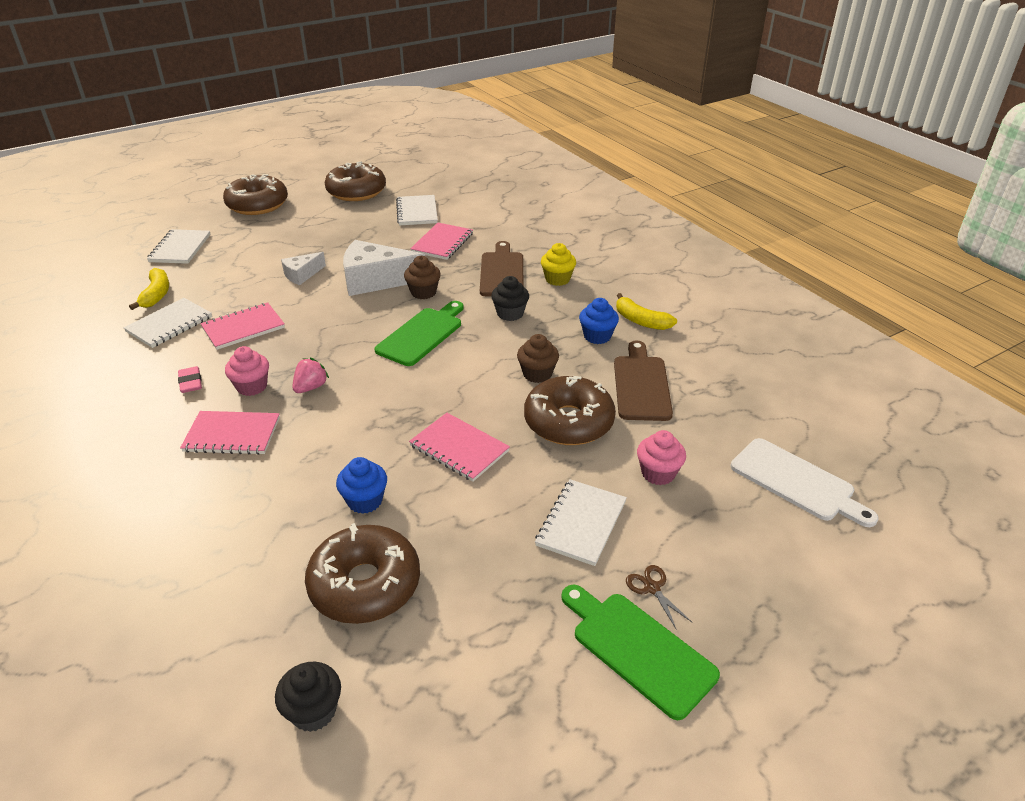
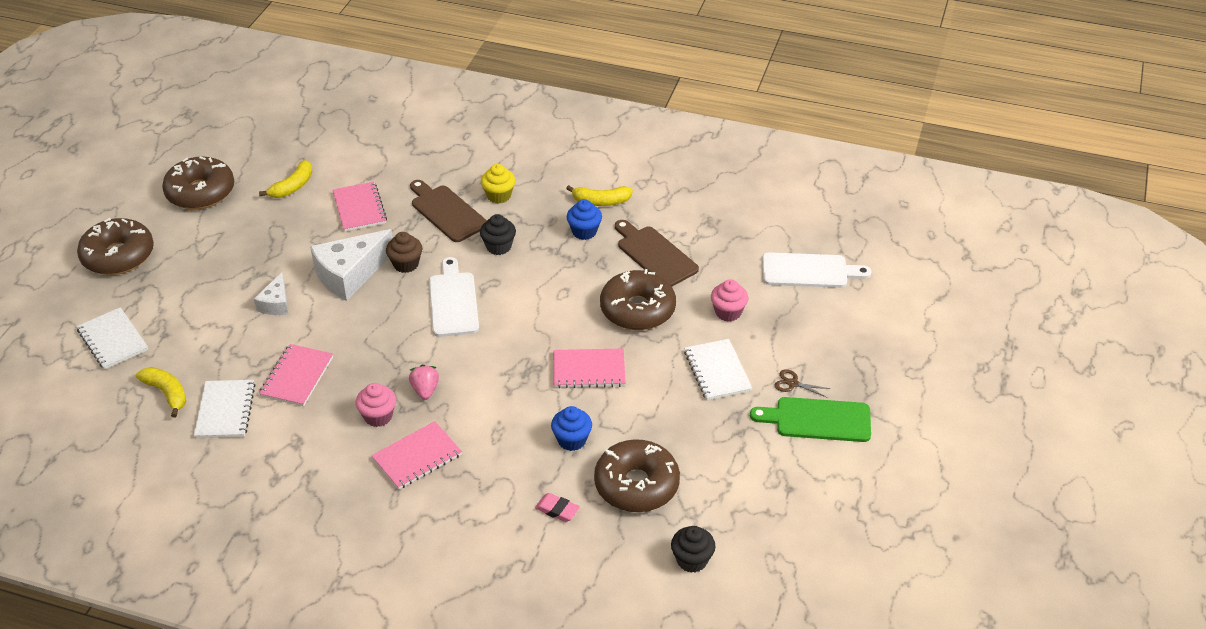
camera: 40 degrees left, 5 degrees up
pink eraser [178,366,202,393] -> pink eraser moved to [535,493,580,522]
green cutting board [375,301,464,366] -> white cutting board [429,257,479,337]
white notebook [396,195,438,225] -> yellow banana [259,160,312,198]
brown cupcake [517,334,559,383] -> none

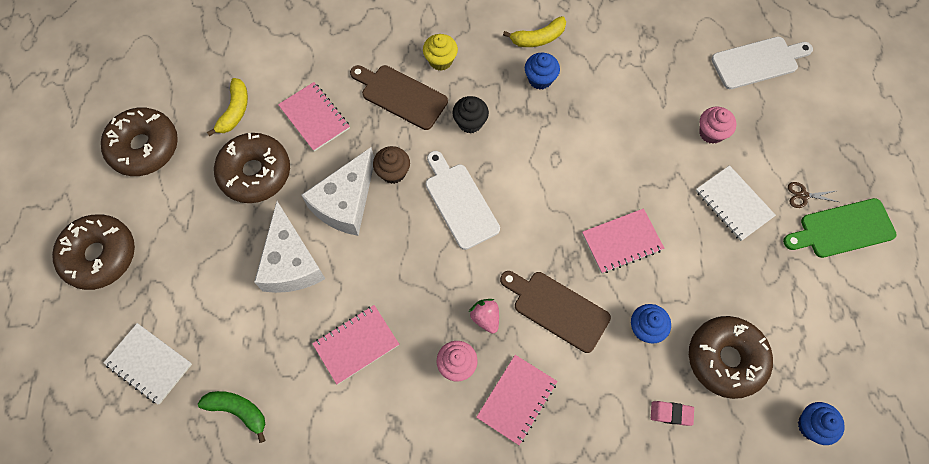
camera: 20 degrees left, 25 degrees up
yellow banana [136,367,186,418] -> green banana [198,391,266,443]
white notebook [194,380,255,438] -> none
white cheese [254,272,288,315] -> white cheese [254,201,325,293], size x1.86
pink notebook [259,344,333,407] -> pink notebook turned 60 degrees clockwise [312,305,399,385]
brown donut [600,269,676,330] -> brown donut moved to [214,133,290,203]
brown cutting board [615,220,699,286] -> brown cutting board moved to [500,271,611,353]
black cupcake [671,526,715,573] -> blue cupcake [798,402,845,445]

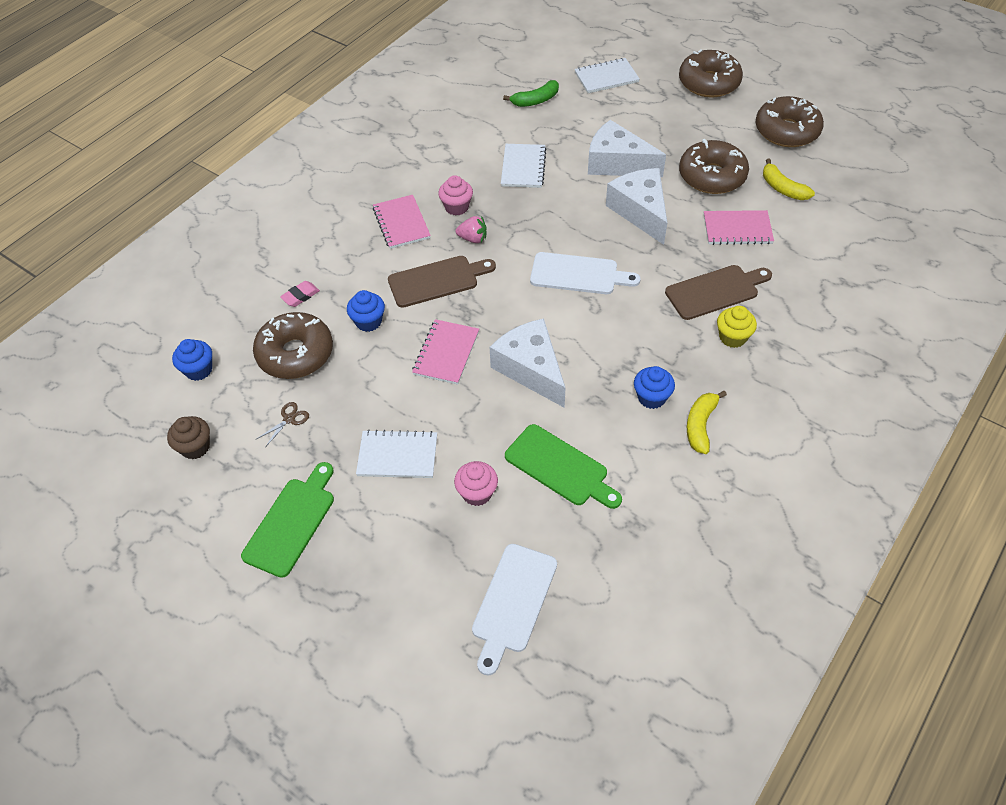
camera: 130 degrees right, 15 degrees down
pink notebook [312,305,399,385] -> white notebook [501,144,546,188]
brown cupcake [373,146,410,184] -> brown cupcake moved to [167,416,210,459]
black cupcake [452,96,489,133] -> none
brown scissors [788,182,839,208] -> brown scissors moved to [257,402,309,446]
none -> white cheese [489,318,566,408]
none -> green cutting board [505,424,622,509]

